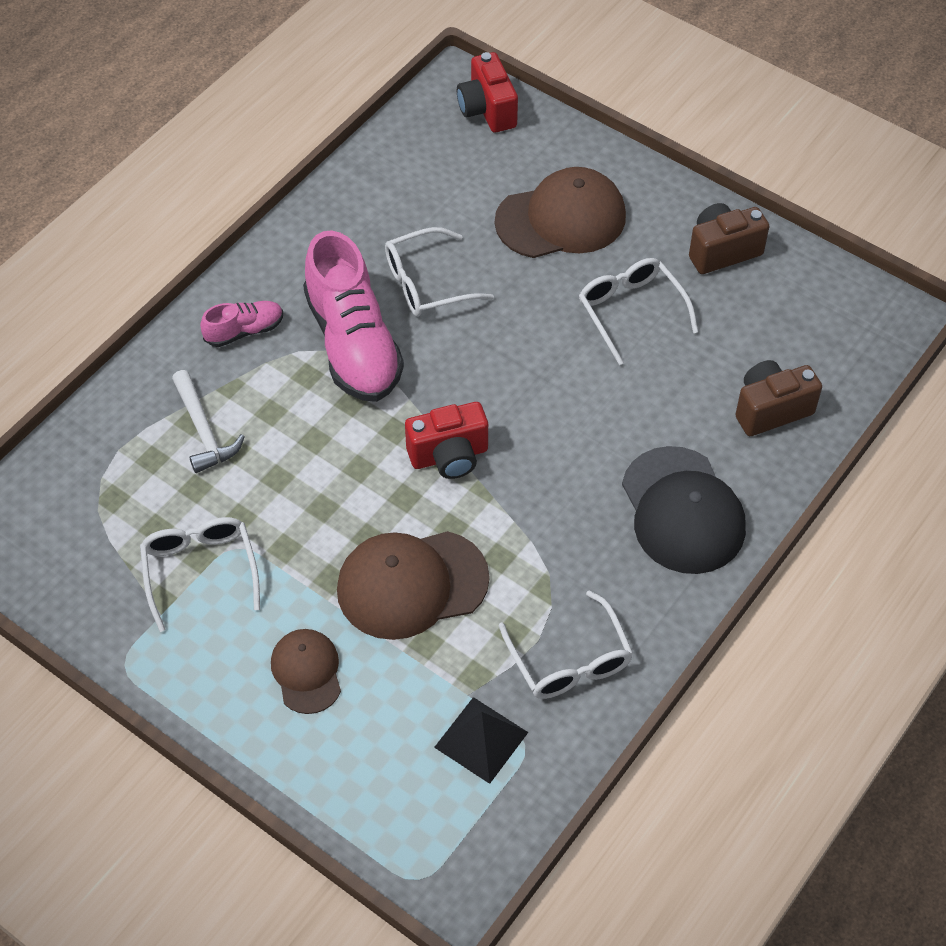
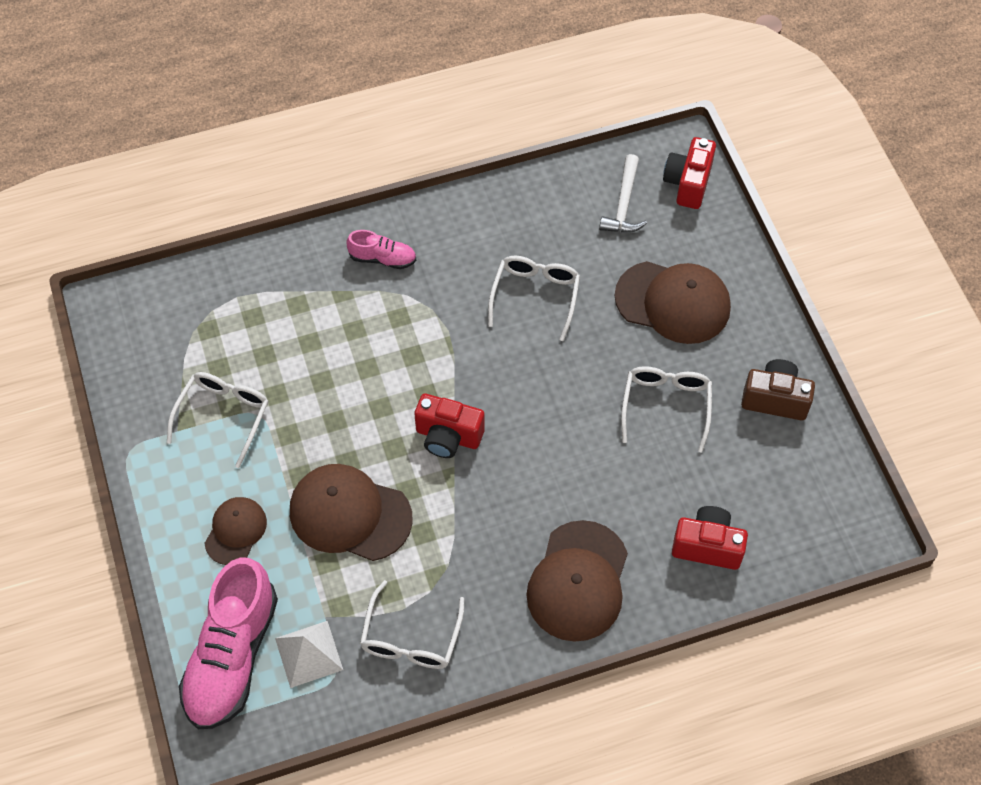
camera: 35 degrees right, 5 degrees up
white hammer [172,370,245,473] -> white hammer moved to [599,154,647,233]
pink shoe [303,230,404,402] -> pink shoe moved to [179,558,278,729]
white glasses [385,227,494,317] -> white glasses turned 90 degrees clockwise [488,256,580,341]
black pyramid [434,697,528,784] -> white pyramid [275,621,343,688]
black cap [622,446,746,574] -> brown cap [526,520,628,642]
brown camera [735,360,822,436] -> red camera [672,506,748,570]

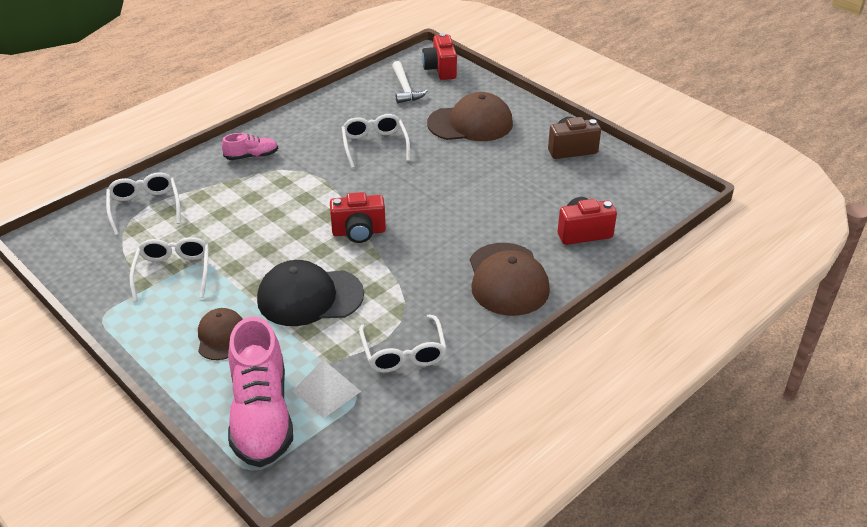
camera: 25 degrees left, 20 degrees down
brown cap [290,464,413,561] -> black cap [257,260,364,326]
white glasses [621,366,712,453] -> white glasses moved to [106,172,180,235]

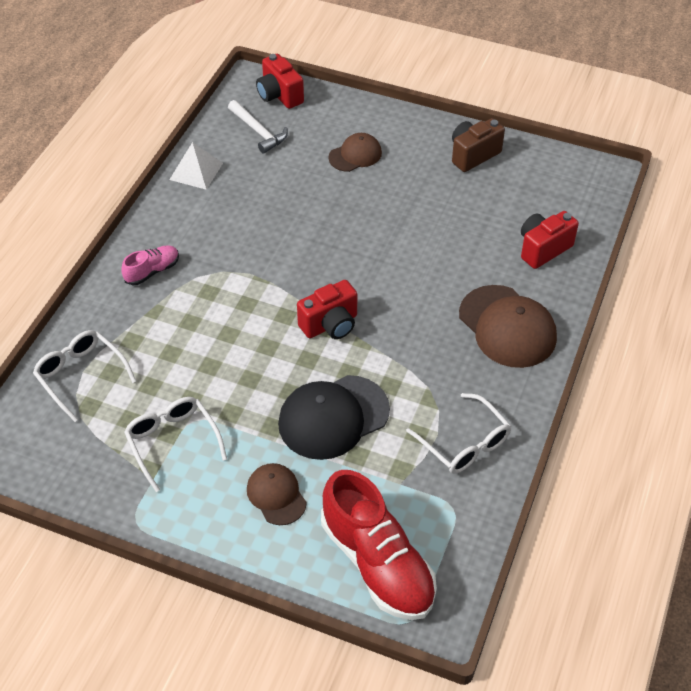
camera: 25 degrees left, 10 degrees up
pink shoe [228,317,293,467] -> red shoe [321,470,437,620]
white pyramid [292,359,361,418] -> white pyramid moved to [169,142,223,190]
white glasses [341,114,410,168] -> none
brown cap [427,92,513,141] -> brown cap [328,133,382,172], size x0.58

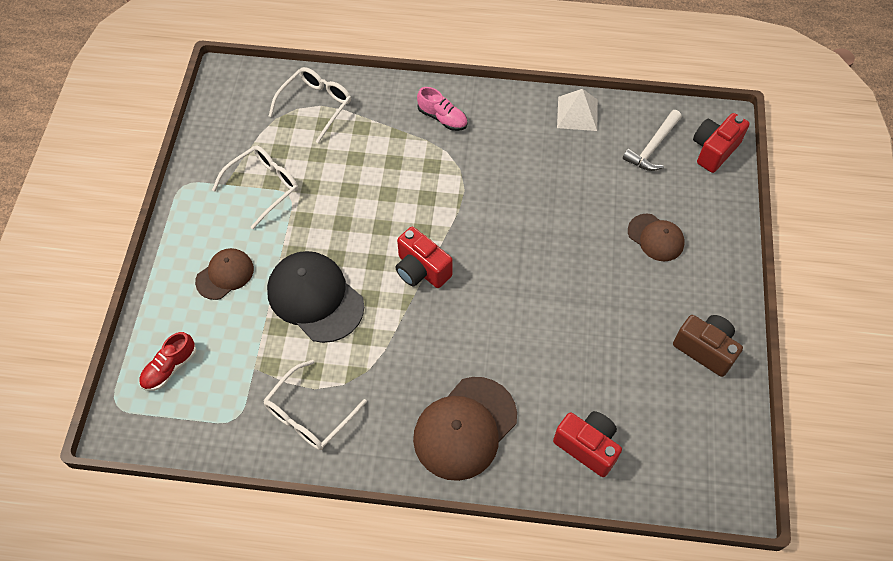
camera: 75 degrees right, 10 degrees up
red shoe [321,470,437,620] -> red shoe [139,332,196,391], size x0.48

